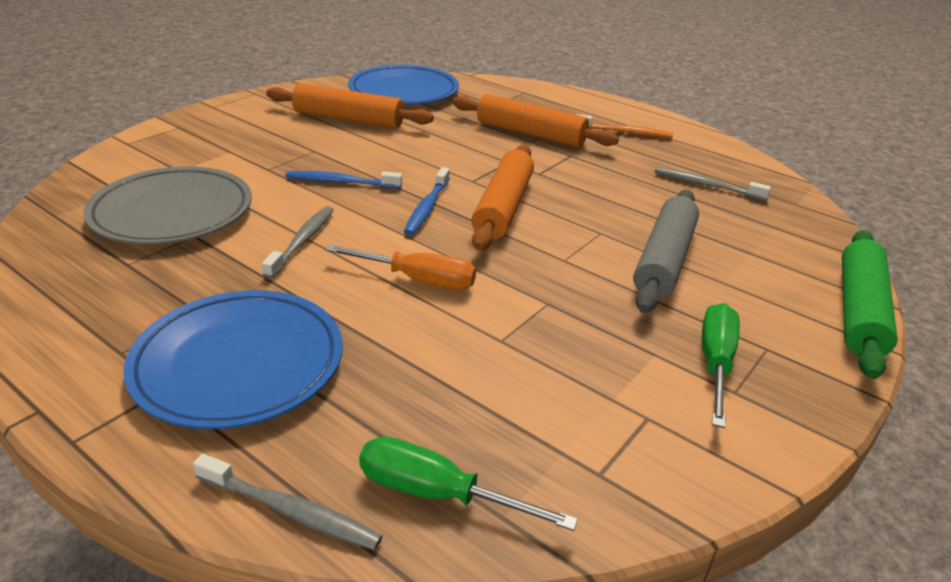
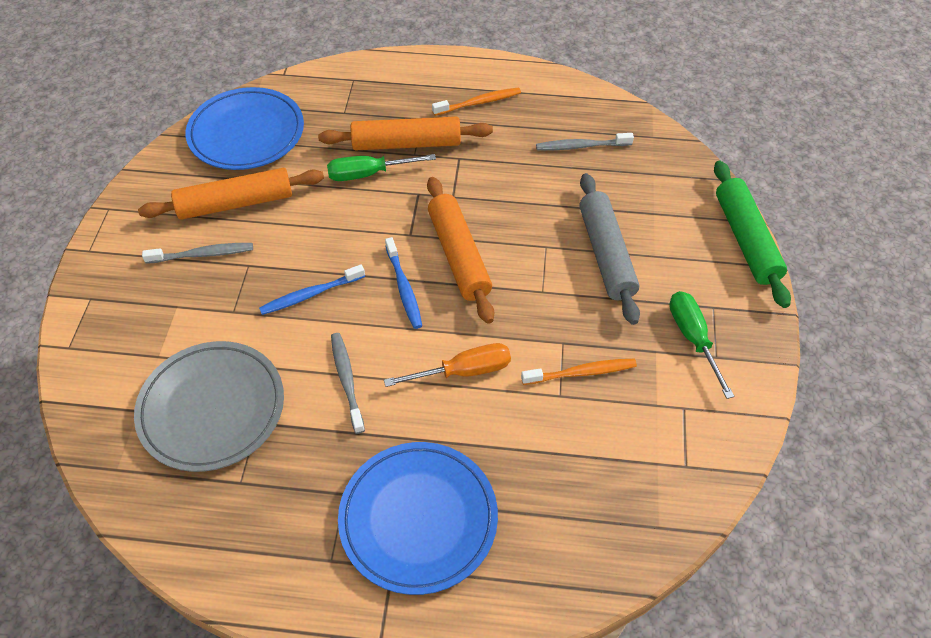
camera: 30 degrees left, 20 degrees up
grey toothbrush [193,454,383,550] -> grey toothbrush moved to [142,243,253,264]
green screwdriver [359,436,578,531] -> green screwdriver moved to [327,154,436,181]
none -> orange toothbrush [521,359,637,385]

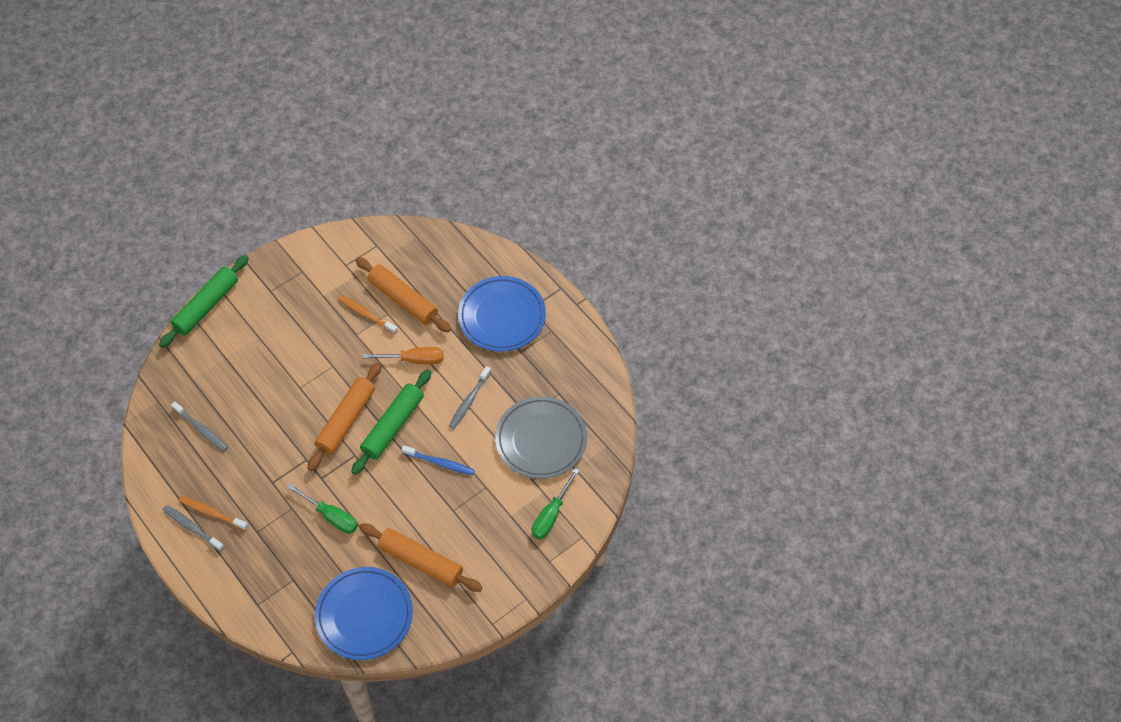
camera: 135 degrees left, 5 degrees up
grey toothbrush [142,243,253,264] -> grey toothbrush moved to [163,505,224,552]
orange rolling pin [318,117,493,150] -> orange rolling pin moved to [355,257,451,333]
orange screwdriver [384,343,511,387] -> orange screwdriver turned 150 degrees clockwise [363,347,443,364]
blue toothbrush [385,237,422,329] -> green rolling pin [351,370,431,475]
grey rolling pin [579,173,640,325] -> none
green screwdriver [669,291,734,399] -> green screwdriver moved to [532,468,580,539]

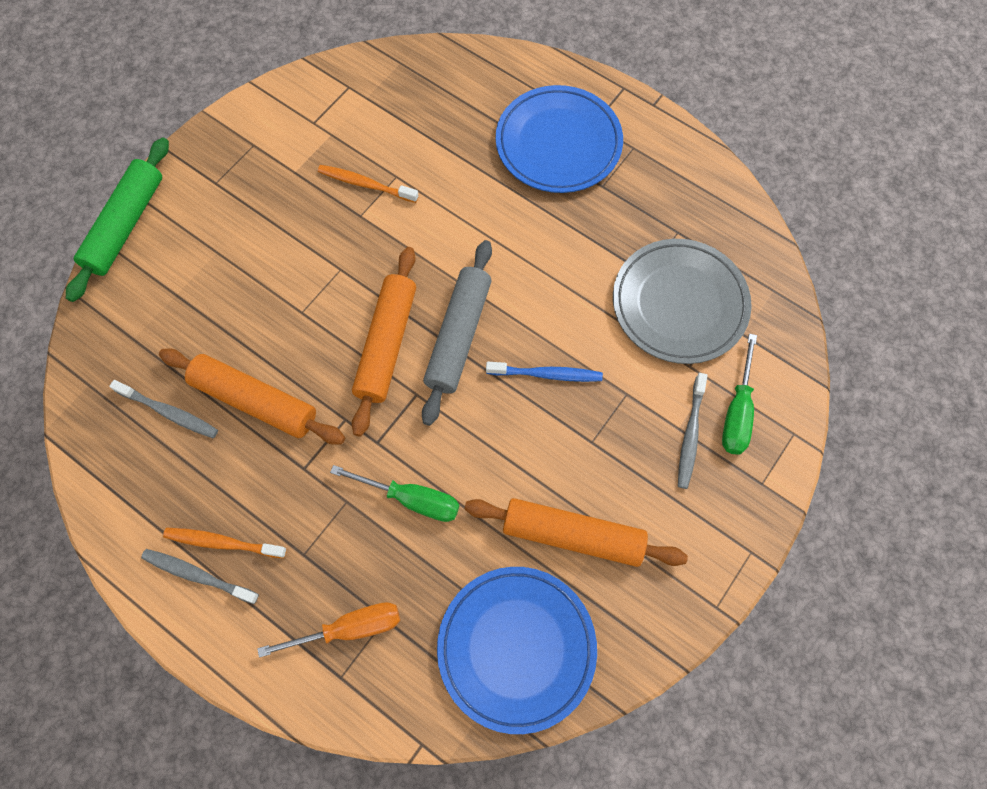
camera: 15 degrees left, 10 degrees up
green rolling pin [351,370,431,475] -> grey rolling pin [422,240,492,426]
orange rolling pin [355,257,451,333] -> orange rolling pin moved to [159,349,345,445]
orange screwdriver [363,347,443,364] -> orange screwdriver moved to [257,602,400,658]
grey toothbrush [449,366,491,429] -> grey toothbrush moved to [678,373,707,489]

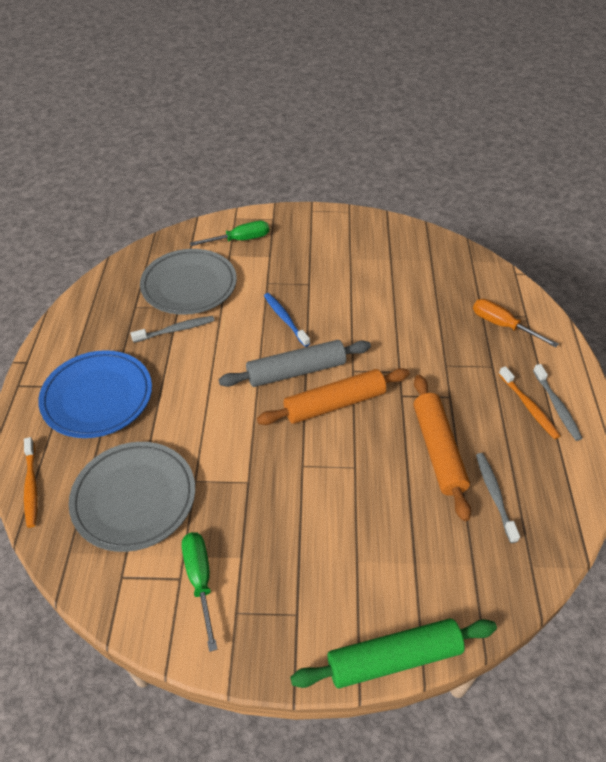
camera: 125 degrees left, 20 degrees down
orange toothbrush [318,165,419,203] -> orange toothbrush moved to [24,437,37,528]
green screwdriver [330,465,459,522] -> green screwdriver moved to [182,532,217,652]
blue plate [437,567,597,734] -> none
orange rolling pin [464,498,688,567] -> none
grey toothbrush [678,373,707,489] -> grey toothbrush moved to [130,316,215,343]
none -> grey plate [69,442,195,552]

